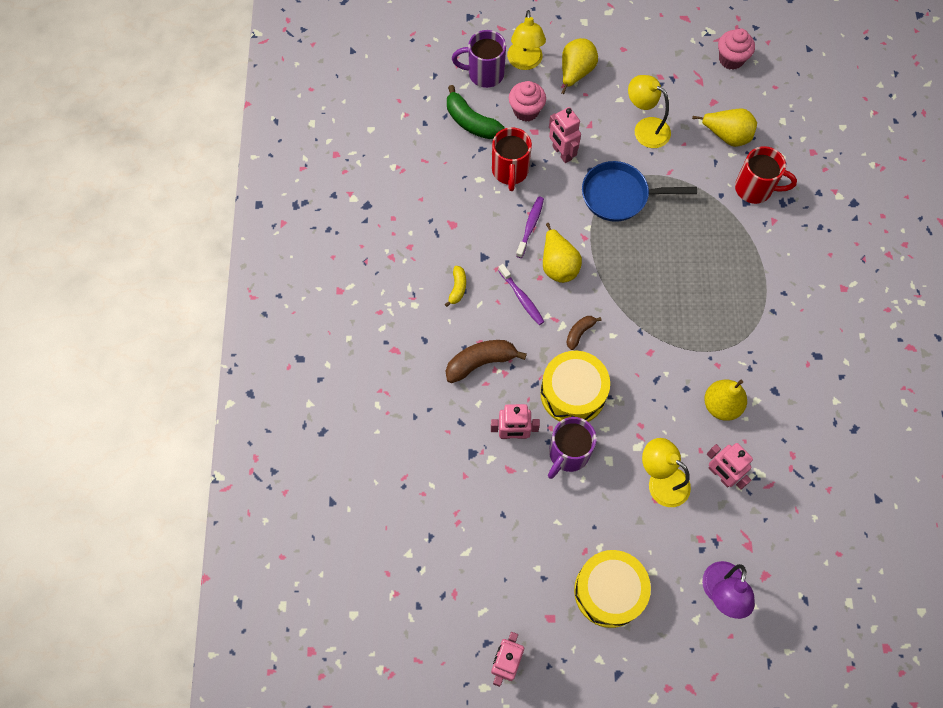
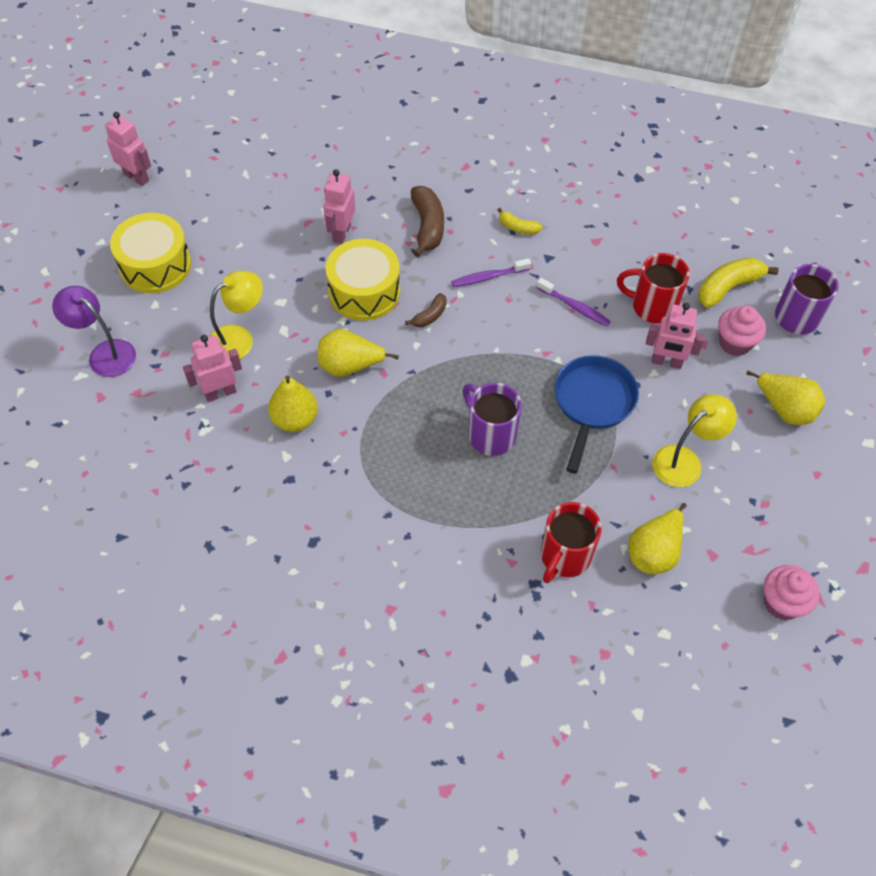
camera: 105 degrees right, 10 degrees down
green banana [447,85,504,139] -> yellow banana [698,258,779,308]
yellow lamp [507,10,546,70] -> none
yellow pear [543,223,582,283] -> yellow pear moved to [318,329,399,377]
purple mug [548,417,597,479] -> purple mug moved to [463,383,522,456]
pink robot [549,107,581,163] -> pink robot turned 150 degrees counterclockwise [646,303,705,369]
brown banana [566,316,602,350] -> brown banana turned 75 degrees clockwise [405,293,447,328]

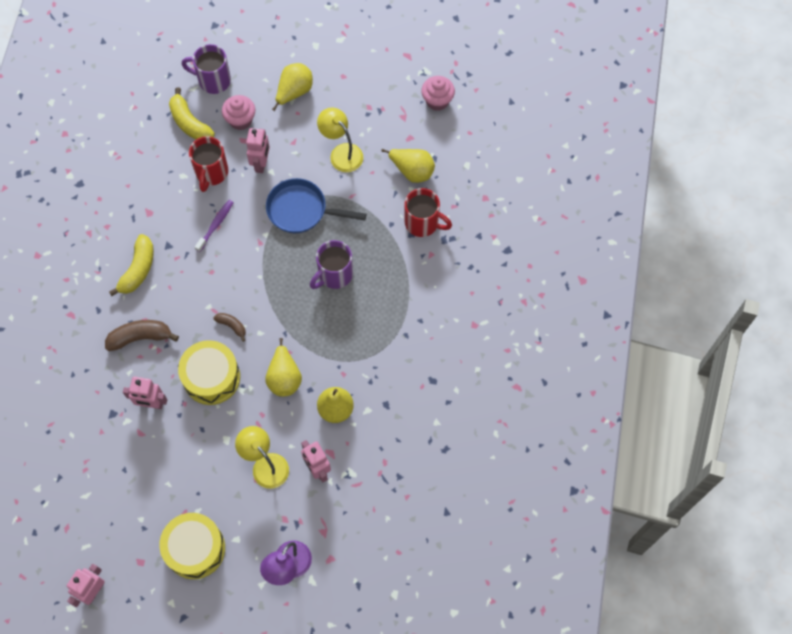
camera: 95 degrees left, 10 degrees up
purple toothbrush [451,258,531,287] -> none
yellow banana [497,208,542,234] -> yellow banana [109,234,154,296], size x1.78

